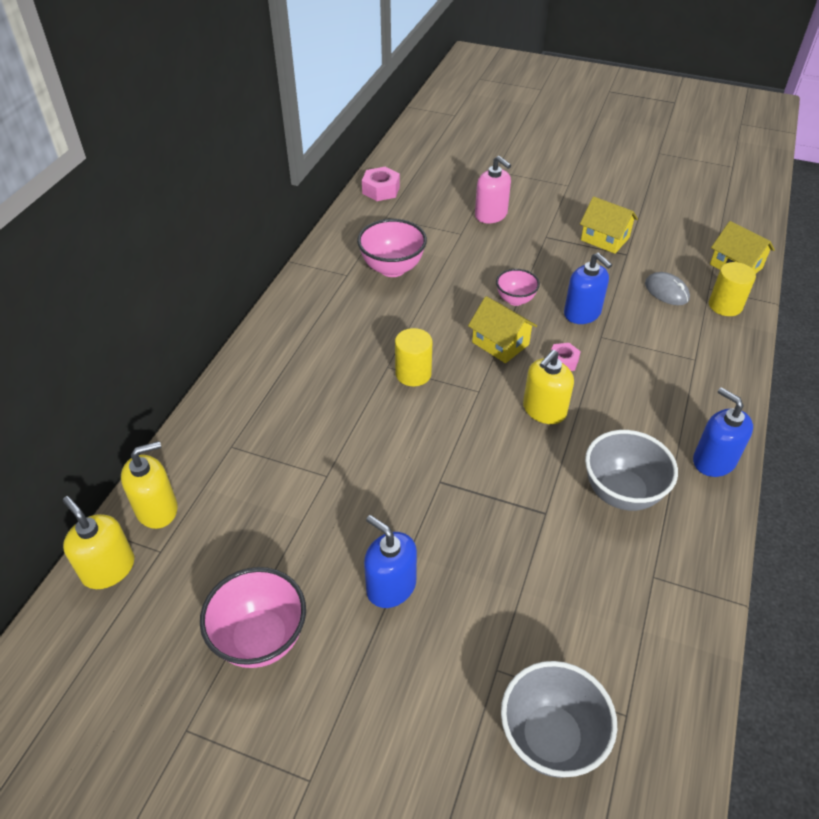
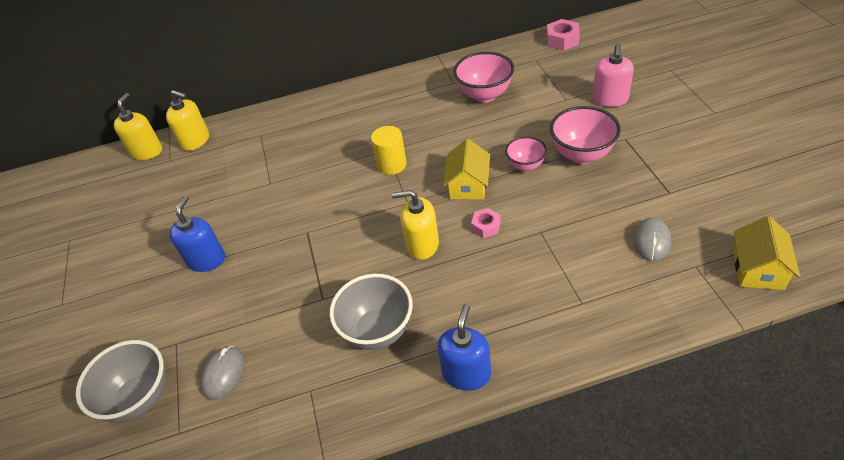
camera: 60 degrees right, 0 degrees up
pink bowl [200,567,306,668] -> pink bowl moved to [550,106,621,164]
blue soap dispenser [564,253,612,324] -> none
yellow house [580,196,638,254] -> none
yellow cylinder [709,262,756,316] -> none
none -> grey mouse [200,346,244,400]

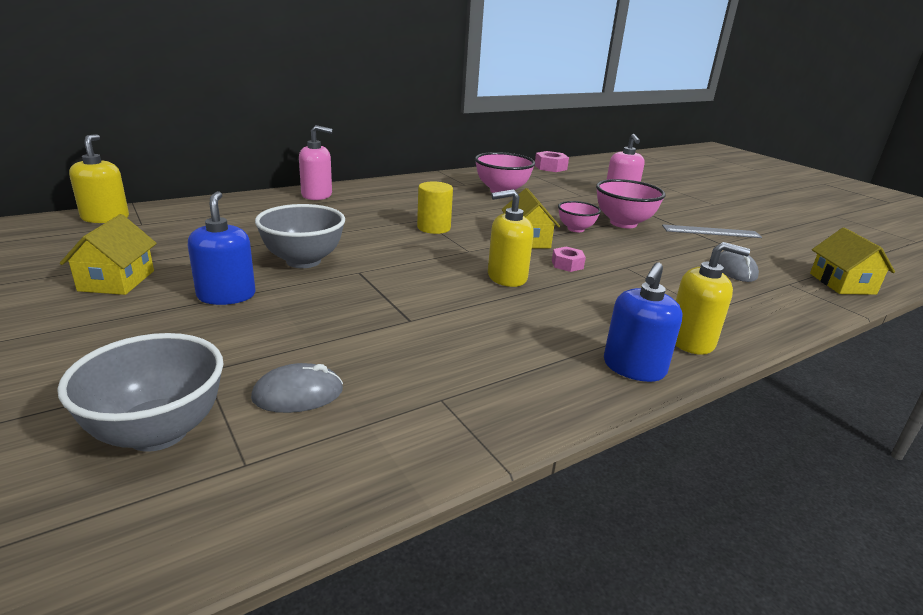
camera: 25 degrees left, 20 degrees down
yellow soap dispenser [166,90,209,151] -> yellow soap dispenser moved to [675,242,750,355]
grey mouse [200,346,244,400] -> grey mouse turned 75 degrees clockwise [251,363,343,413]
grey bowl [330,274,413,350] -> grey bowl moved to [255,204,345,268]
blue soap dispenser [437,304,491,391] -> blue soap dispenser turned 150 degrees counterclockwise [604,262,683,382]
none -> yellow house [60,214,157,295]
none -> pink soap dispenser [299,125,333,200]
none -> grey ruler [662,224,762,238]

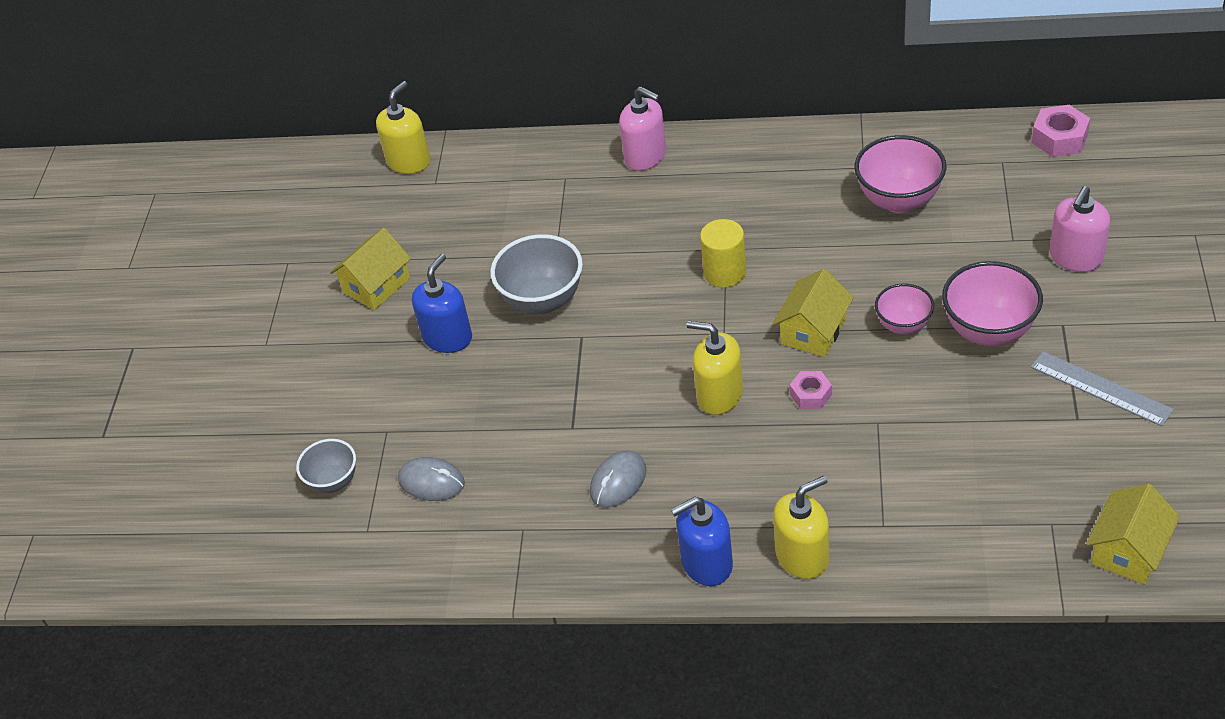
camera: 45 degrees right, 20 degrees up
grey bowl [57,333,223,452] -> grey bowl [296,439,356,493], size x0.61
yellow soap dispenser [675,242,750,355] -> yellow soap dispenser turned 75 degrees counterclockwise [773,476,829,579]
grey mouse [718,251,759,282] -> grey mouse moved to [590,451,646,508]

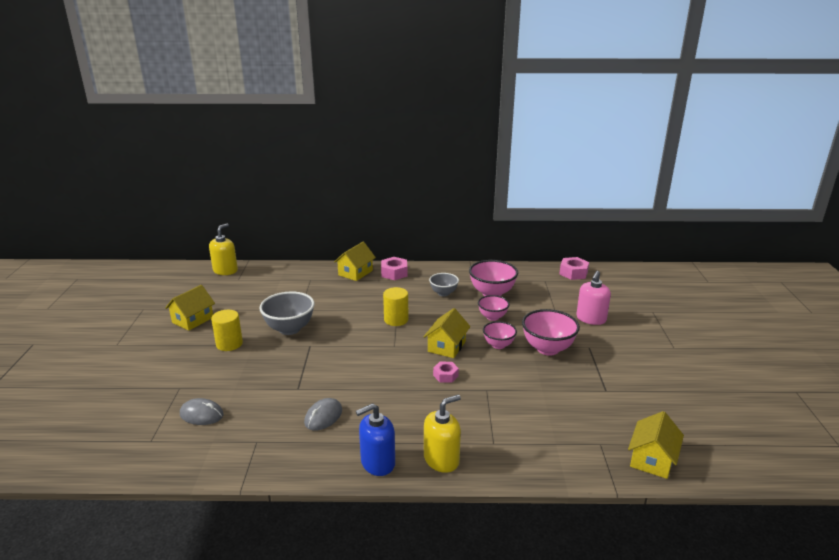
camera: 10 degrees left, 20 degrees down
grey bowl [296,439,356,493] -> grey bowl moved to [429,273,459,296]
blue soap dispenser [412,254,472,353] -> yellow cylinder [211,310,243,351]
pink soap dispenser [619,86,666,171] -> yellow house [334,242,376,281]
yellow soap dispenser [687,321,743,415] -> none
grey ruler [1031,351,1174,426] -> none
none -> pink nut [381,257,408,280]
none -> pink bowl [478,295,510,321]

